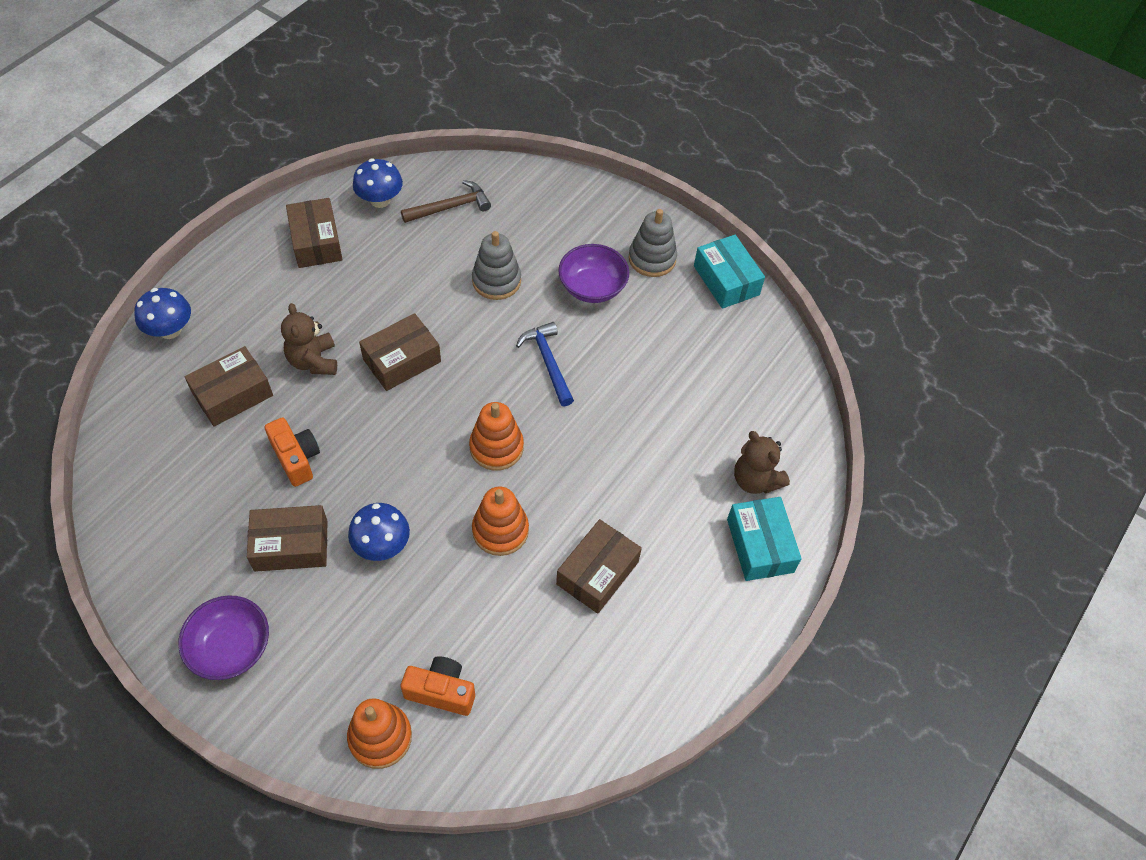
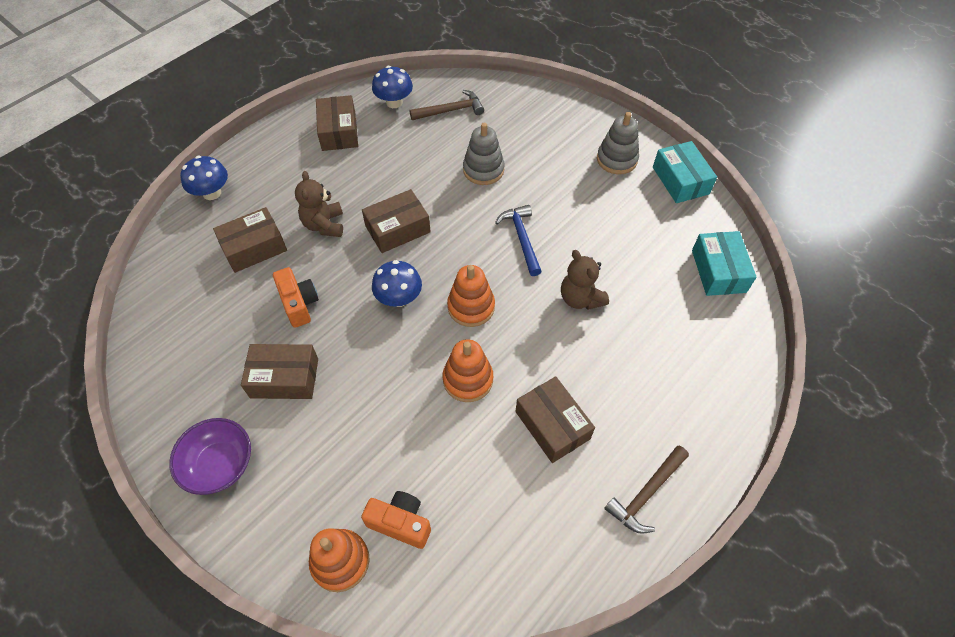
camera: 10 degrees right, 0 degrees up
blue mushroom [348,503,410,561] -> blue mushroom moved to [372,260,422,307]
brown box [556,519,642,614] -> brown box turned 75 degrees counterclockwise [515,376,595,463]
purple bowl [558,244,629,303] -> none
turquoise box [727,497,802,581] -> turquoise box moved to [692,231,756,296]
brown teddy bear [734,431,790,494] -> brown teddy bear moved to [561,250,609,310]
none -> brown hammer [604,446,689,534]

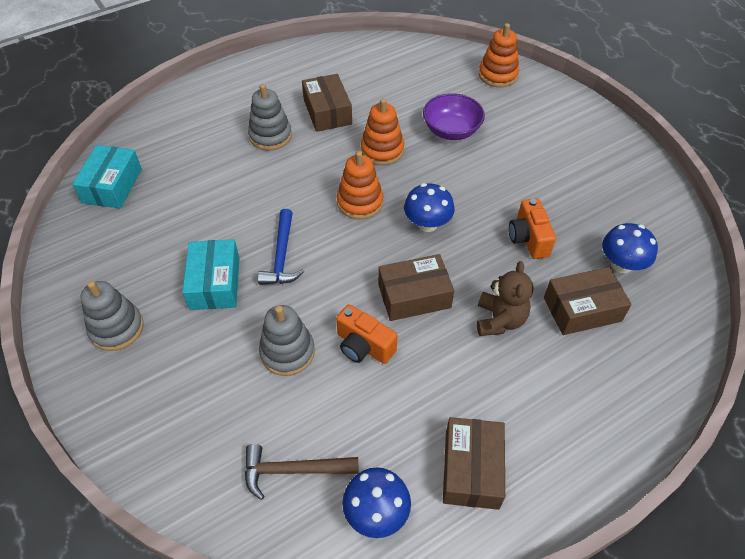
camera: 165 degrees left, 5 degrees down
purple bowl [169,418,251,495] -> purple bowl moved to [423,93,485,140]
blue mushroom [180,156,228,200] -> blue mushroom moved to [602,223,658,273]
brown box [241,344,318,399] -> none
orange camera [361,491,431,549] -> orange camera moved to [336,304,397,364]
brown teddy bear [561,250,609,310] -> none
brown hammer [604,446,689,534] -> none
turquoise box [653,141,717,203] -> turquoise box moved to [182,239,239,310]
none -> grey stacking toy [248,84,292,150]

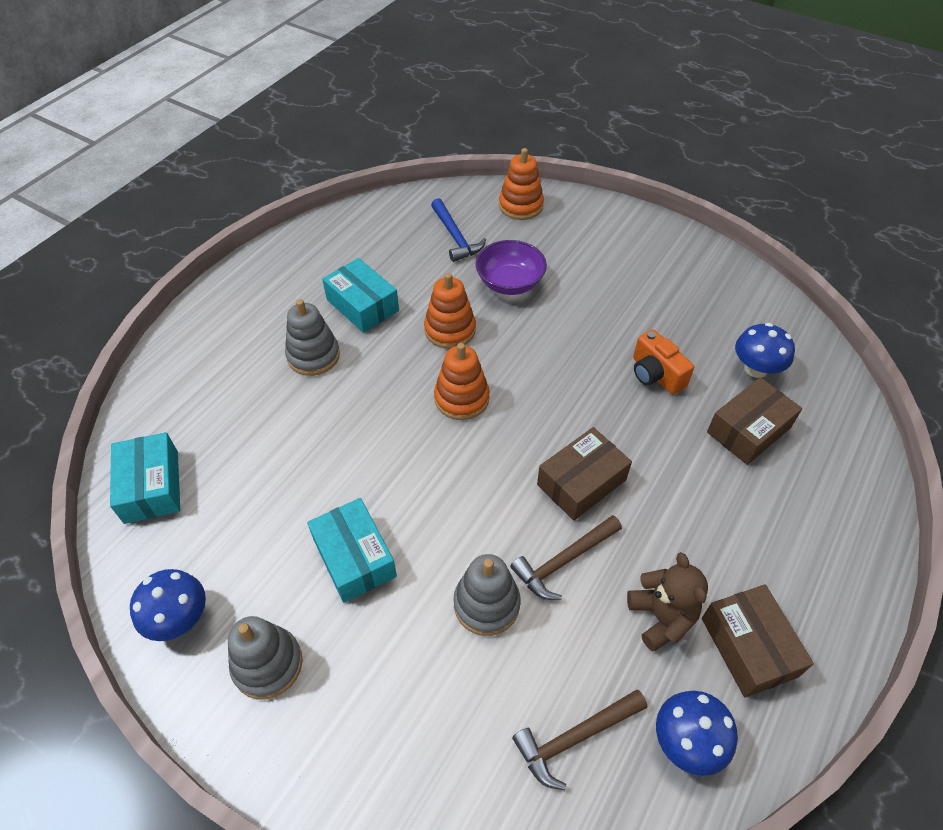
camera: 25 degrees left, 0 degrees up
blue hammer [258,209,304,285] -> blue hammer moved to [431,198,486,262]
brown box [302,74,352,132] -> turquoise box [322,258,399,333]
orange camera [336,304,397,364] -> brown hammer [510,515,622,600]
blue mushroom [404,183,455,232] -> blue mushroom moved to [130,569,206,641]
brown teddy bear [477,261,533,336] -> brown teddy bear moved to [627,552,708,652]

